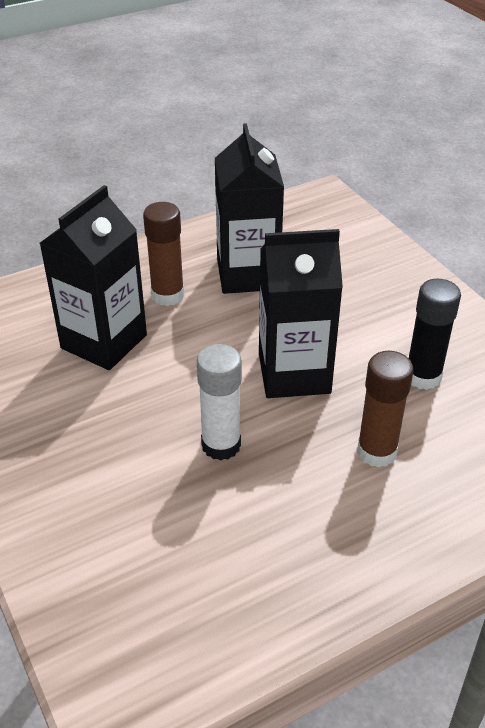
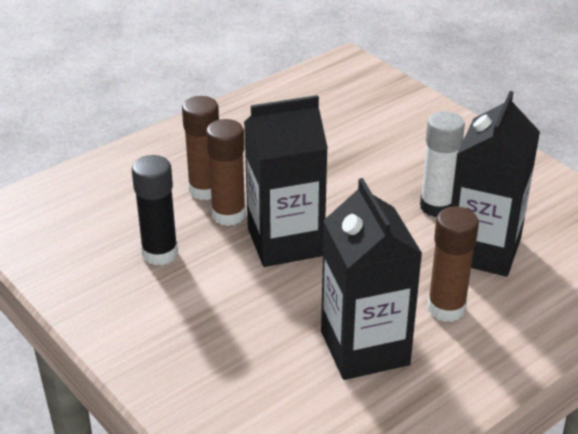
camera: 170 degrees right, 5 degrees down
white glue stick [197,344,242,461] -> white glue stick moved to [420,111,465,217]
none -> brown glue stick [206,119,246,226]

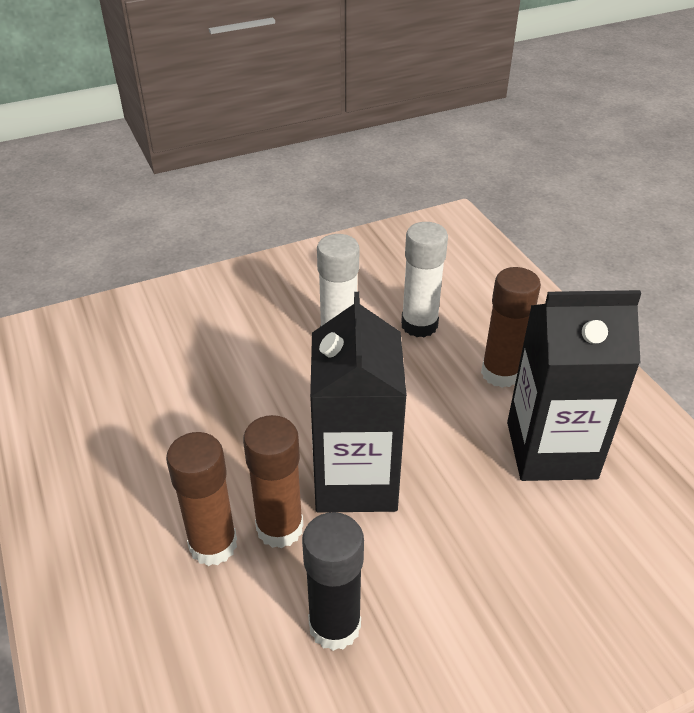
camera: 75 degrees left, 5 degrees up
black carton [451,91,540,277] -> white glue stick [401,222,448,337]

